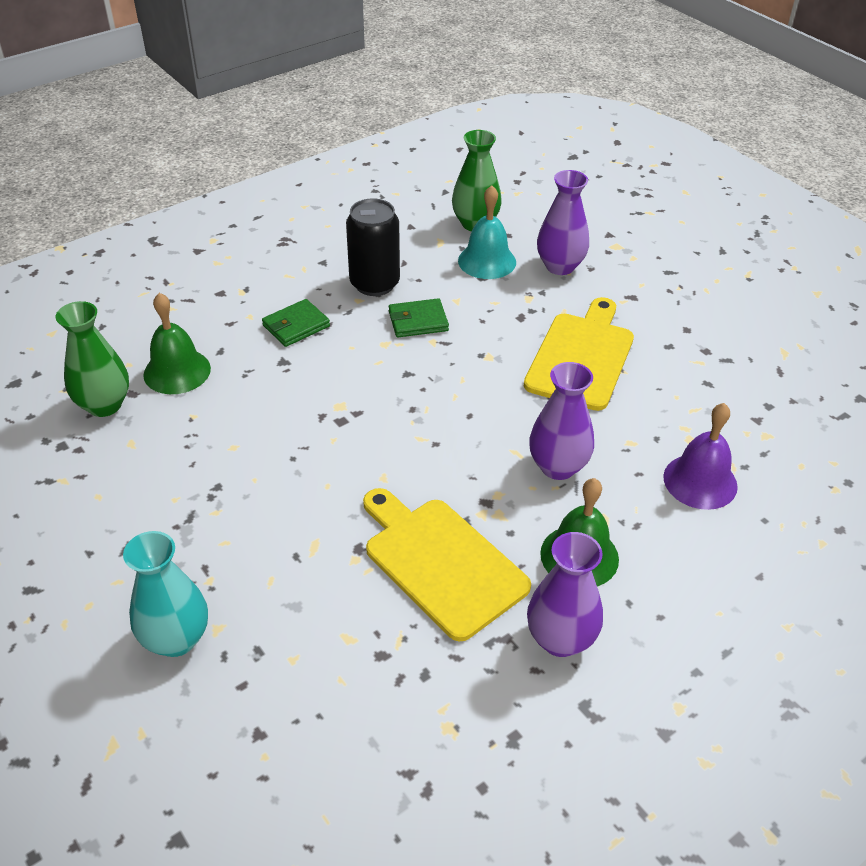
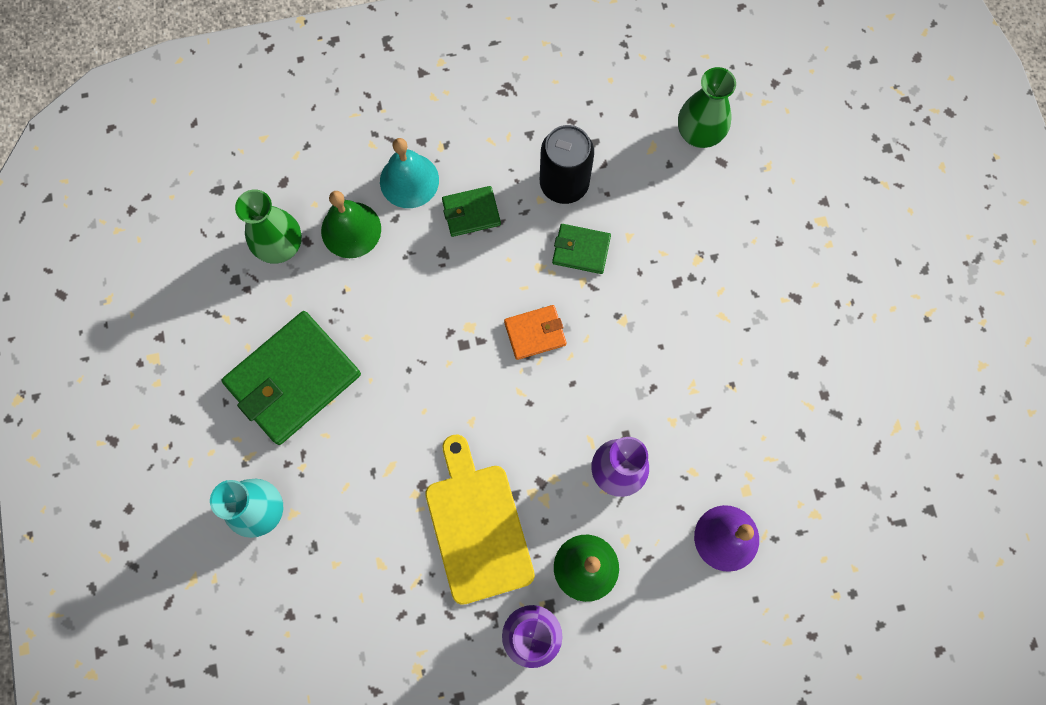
camera: 25 degrees right, 30 degrees up
turquoise bell [458,185,516,279] -> turquoise bell moved to [380,138,439,208]
yellow cutting board [524,297,634,411] -> none
purple vase [537,170,589,275] -> none
none -> green wallet [221,311,361,445]
none -> orange wallet [504,305,567,360]

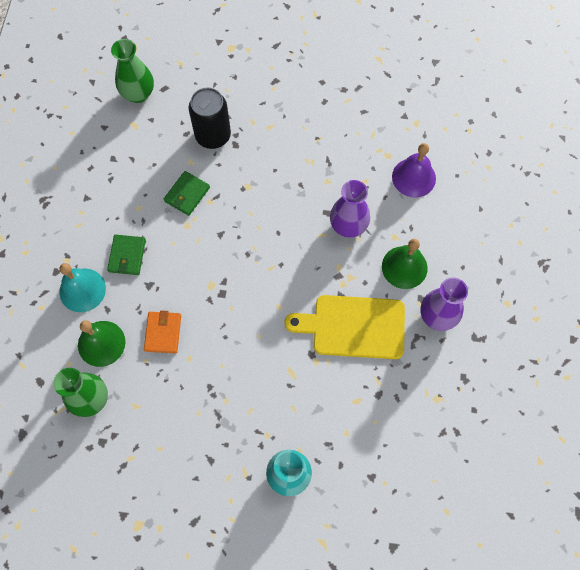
camera: 70 degrees left, 5 degrees down
green wallet [221,311,361,445] -> none
orange wallet [504,305,567,360] -> orange wallet moved to [144,311,181,353]
black can [540,125,594,204] -> black can moved to [189,88,231,149]

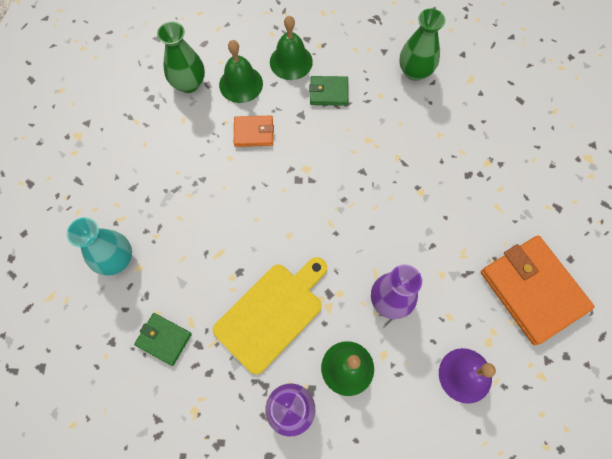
camera: 85 degrees right, 0 degrees up
turquoise bell [59,263,106,312] -> green bell [270,16,313,80]
green vase [111,39,154,103] -> green vase moved to [399,9,445,81]
green wallet [164,171,210,216] -> green wallet moved to [134,313,192,366]
black can [189,88,231,149] -> none
yellow cutting board [285,295,405,359] -> yellow cutting board turned 45 degrees clockwise [213,257,327,375]
none -> orange wallet [481,236,595,345]

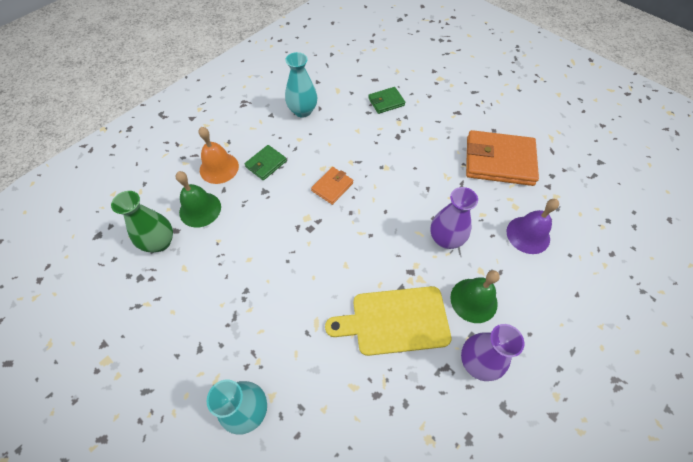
camera: 50 degrees left, 10 degrees down
green wallet [134,313,192,366] -> green wallet moved to [368,87,405,114]
yellow cutting board [213,257,327,375] -> yellow cutting board turned 90 degrees counterclockwise [325,286,452,356]
orange wallet [234,116,274,147] -> orange wallet moved to [311,167,353,205]
green bell [270,16,313,80] -> orange bell [198,127,239,184]
green vase [399,9,445,81] -> turquoise vase [285,52,317,118]

